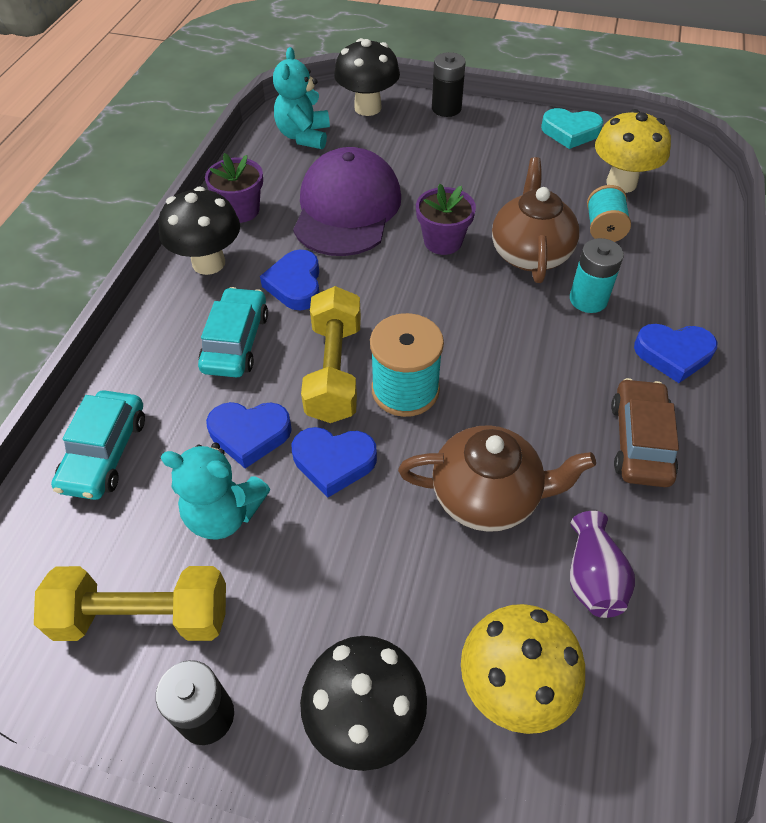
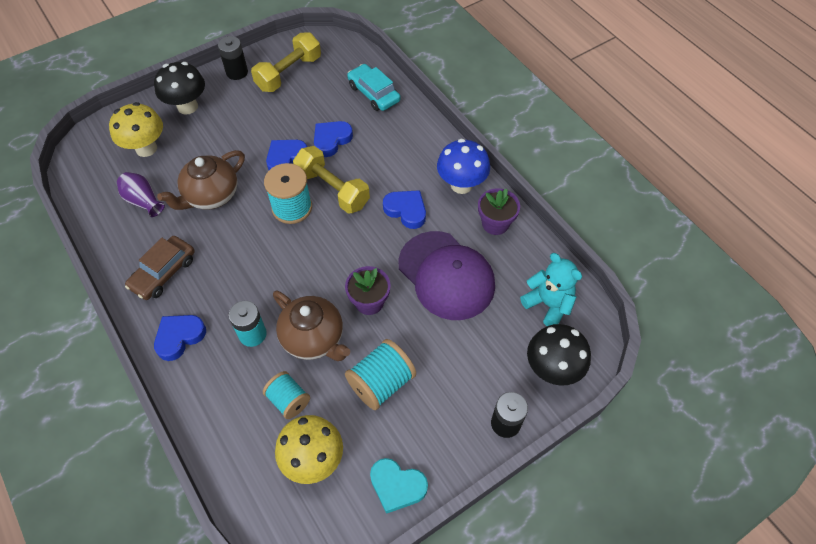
camera: 130 degrees right, 5 degrees up
black mushroom [158,187,240,275] -> blue mushroom [437,139,490,194]
turquoise teddy bear [161,443,270,540] -> none
turquoise car [198,287,268,377] -> none
turquoise heart [541,108,603,149] -> turquoise heart turned 120 degrees counterclockwise [370,458,428,514]
brown car [611,378,679,487] -> brown car turned 75 degrees clockwise [125,236,195,300]
none -> turquoise spool [345,339,416,410]

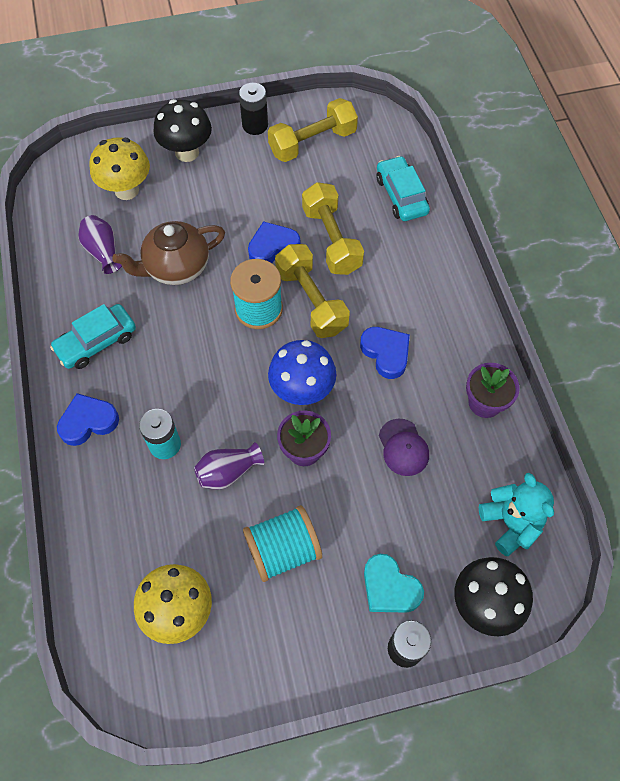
camera: 20 degrees right, 5 degrees up
brown car [125,236,195,300] -> turquoise car [50,304,136,369]
turquoise spool [263,371,310,419] -> none
brown teapot [273,291,350,361] -> purple vase [194,442,264,490]
blue heart [314,121,353,157] -> yellow dumbbell [302,182,364,275]
turquoise heart [370,458,428,514] -> turquoise heart moved to [364,554,424,613]
purple cap [398,231,495,320] -> purple cap [379,419,429,476], size x0.47
blue mushroom [437,139,490,194] -> blue mushroom moved to [268,340,336,405]

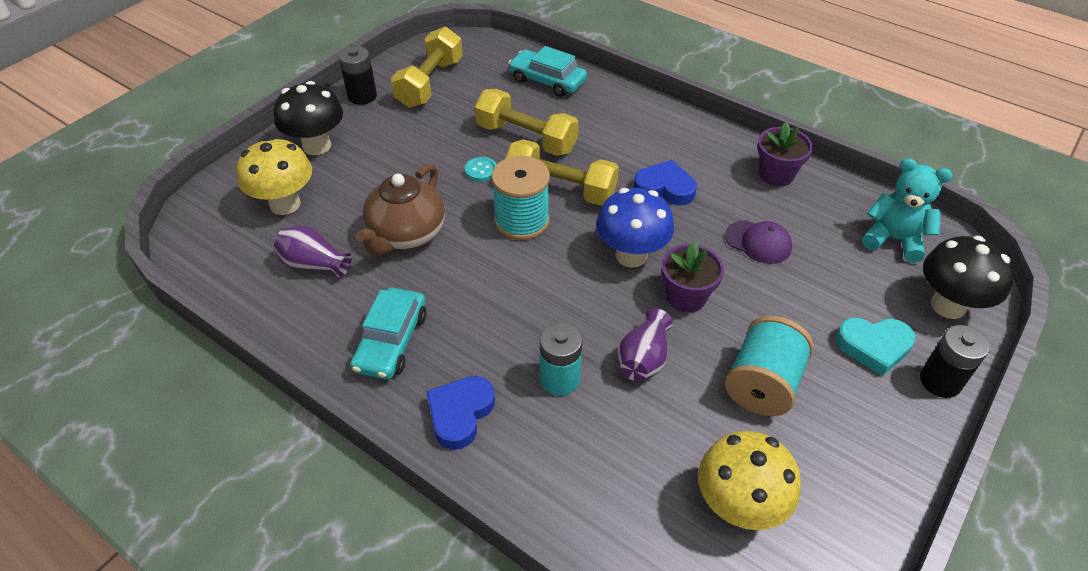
camera: 40 degrees left, 15 degrees down
blue heart [248,221,300,263] -> turquoise button [465,157,497,181]

